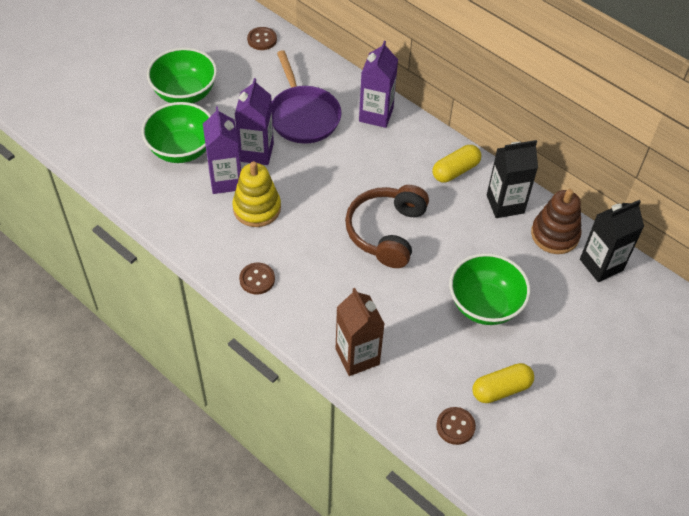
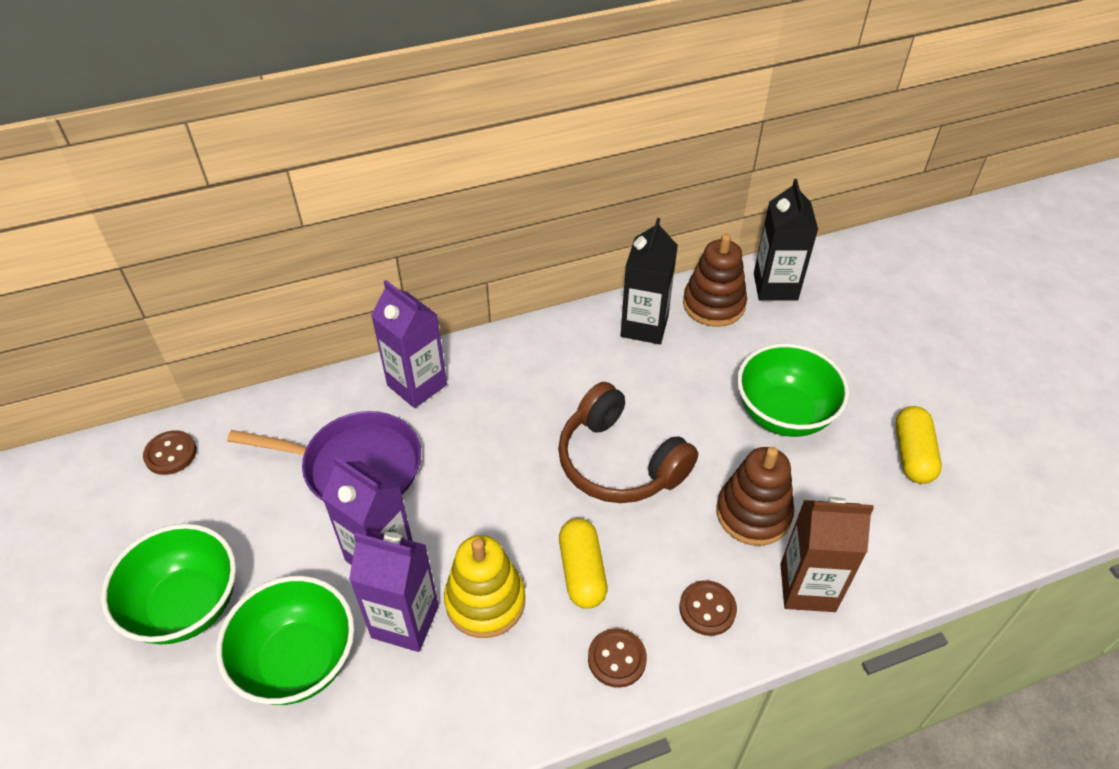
camera: 60 degrees left, 5 degrees down
yellow capsule [432,145,481,182] -> yellow capsule moved to [559,518,608,609]
brown button [436,407,476,445] -> brown button moved to [679,580,737,636]
none -> brown stacking toy [716,447,794,546]

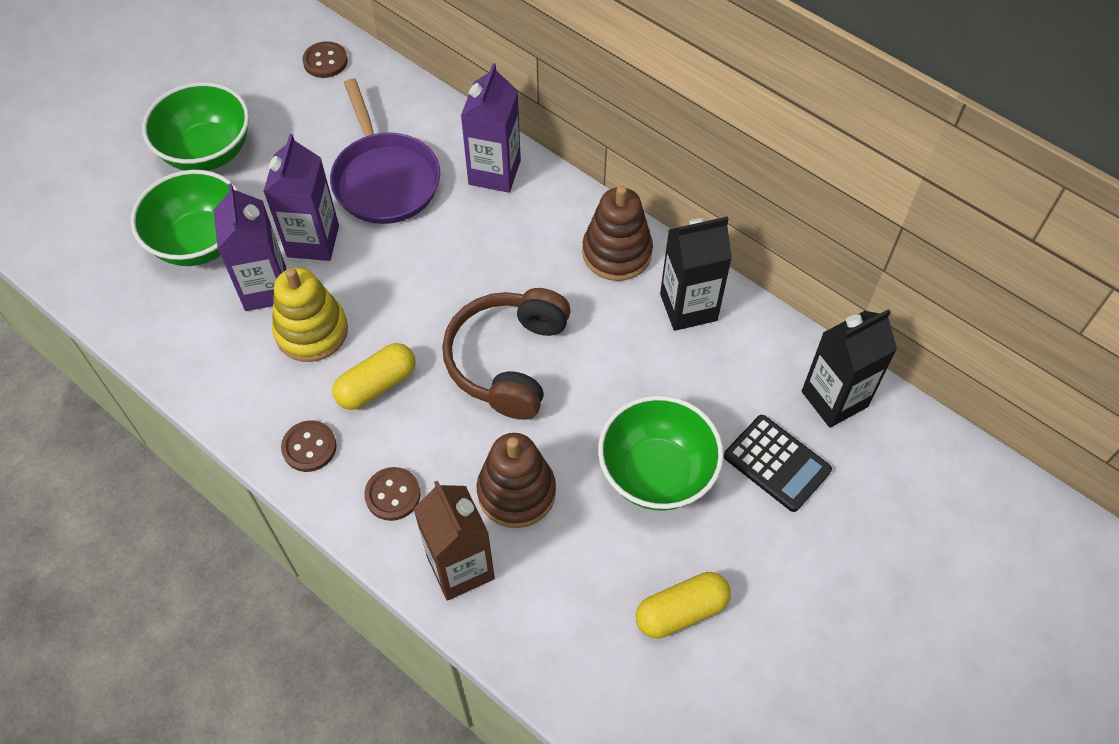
camera: 60 degrees right, 10 degrees up
brown stacking toy [683,234,747,327] -> brown stacking toy moved to [582,186,653,281]
none -> black calculator [724,415,832,512]

